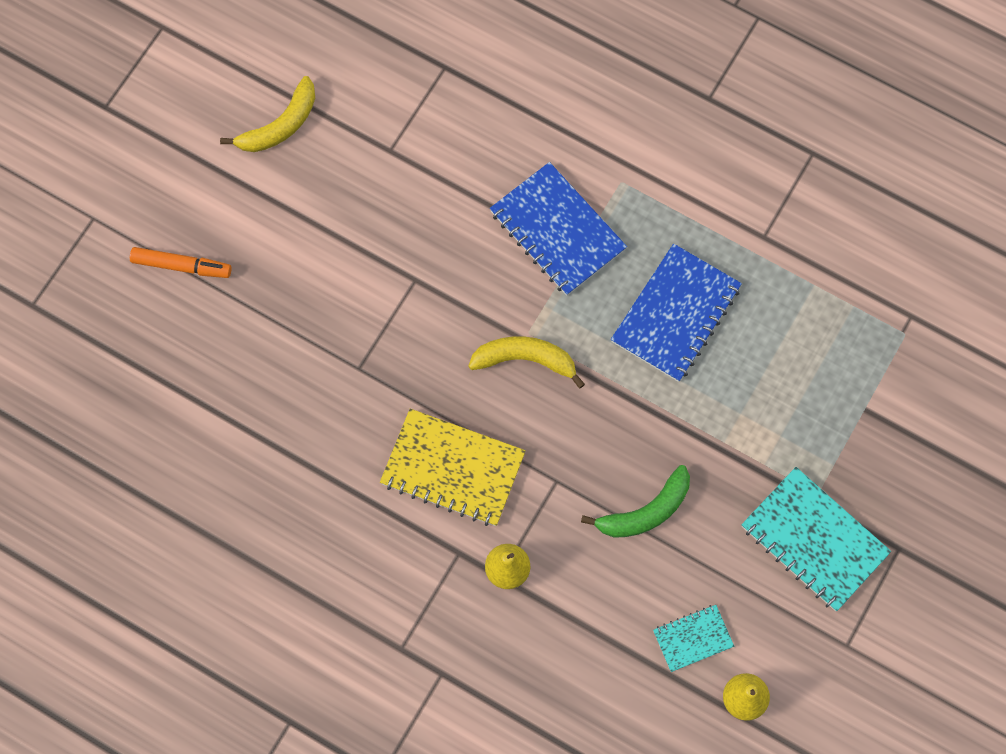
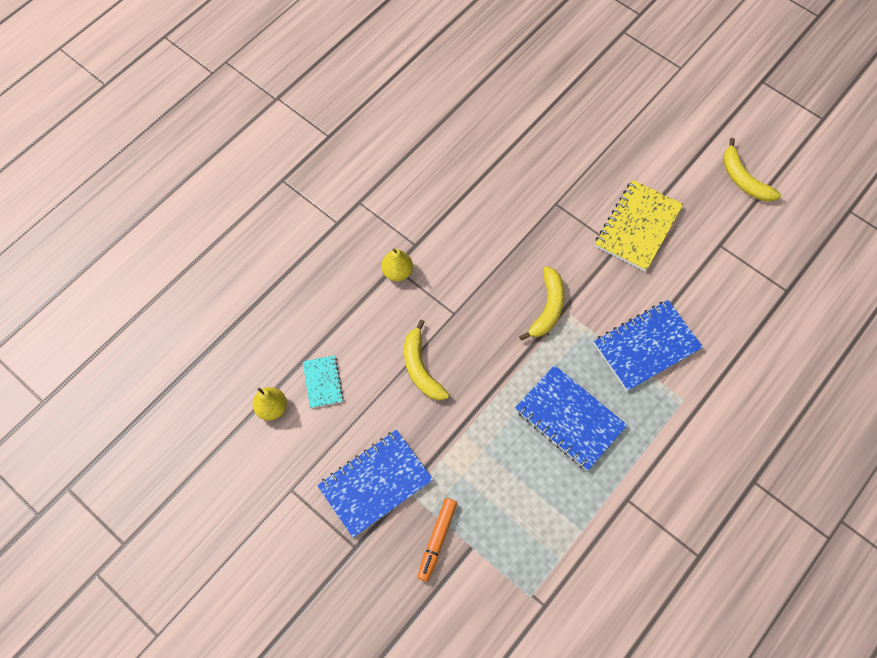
camera: 100 degrees right, 5 degrees down
orange marker [130,247,232,278] -> orange marker moved to [417,498,457,581]
yellow notebook [380,409,526,526] -> yellow notebook moved to [595,180,683,272]
green banana [581,465,690,538] -> yellow banana [404,320,449,400]
turquoise notebook [741,467,891,611] -> blue notebook [317,430,433,538]

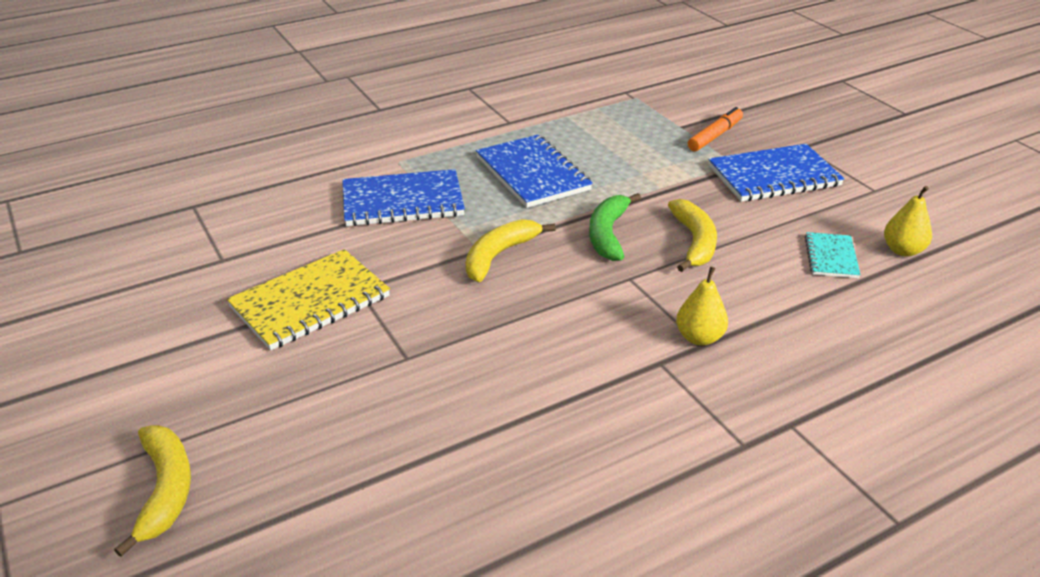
camera: 160 degrees left, 30 degrees down
yellow banana [723,138,781,201] -> yellow banana moved to [114,425,191,557]
none -> green banana [589,193,641,261]

